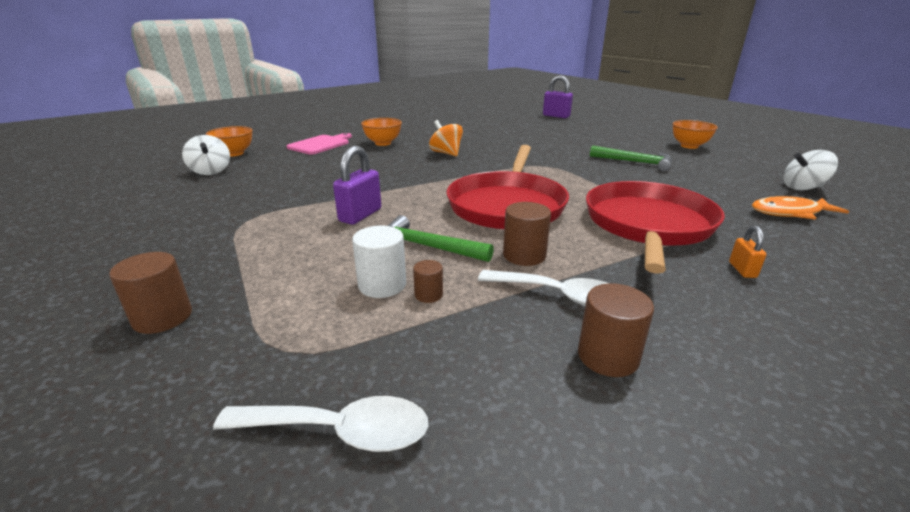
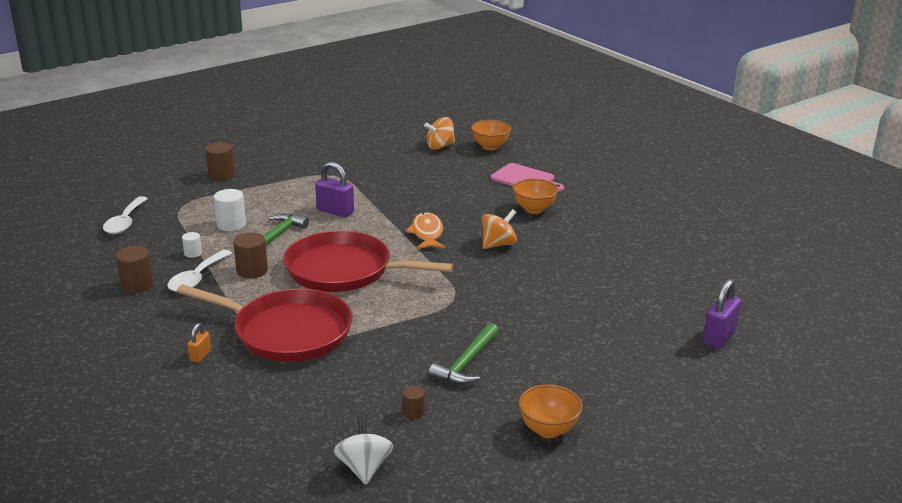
camera: 90 degrees right, 0 degrees up
white spinning top [182,135,230,175] -> orange spinning top [424,117,455,150]
brown cylinder [413,260,443,303] -> brown cylinder moved to [403,386,425,419]
orange padlock [729,225,767,278] -> orange padlock turned 75 degrees counterclockwise [187,323,211,363]
orange fish [752,196,849,220] -> orange fish moved to [406,212,445,249]
none -> white cylinder [182,232,202,258]

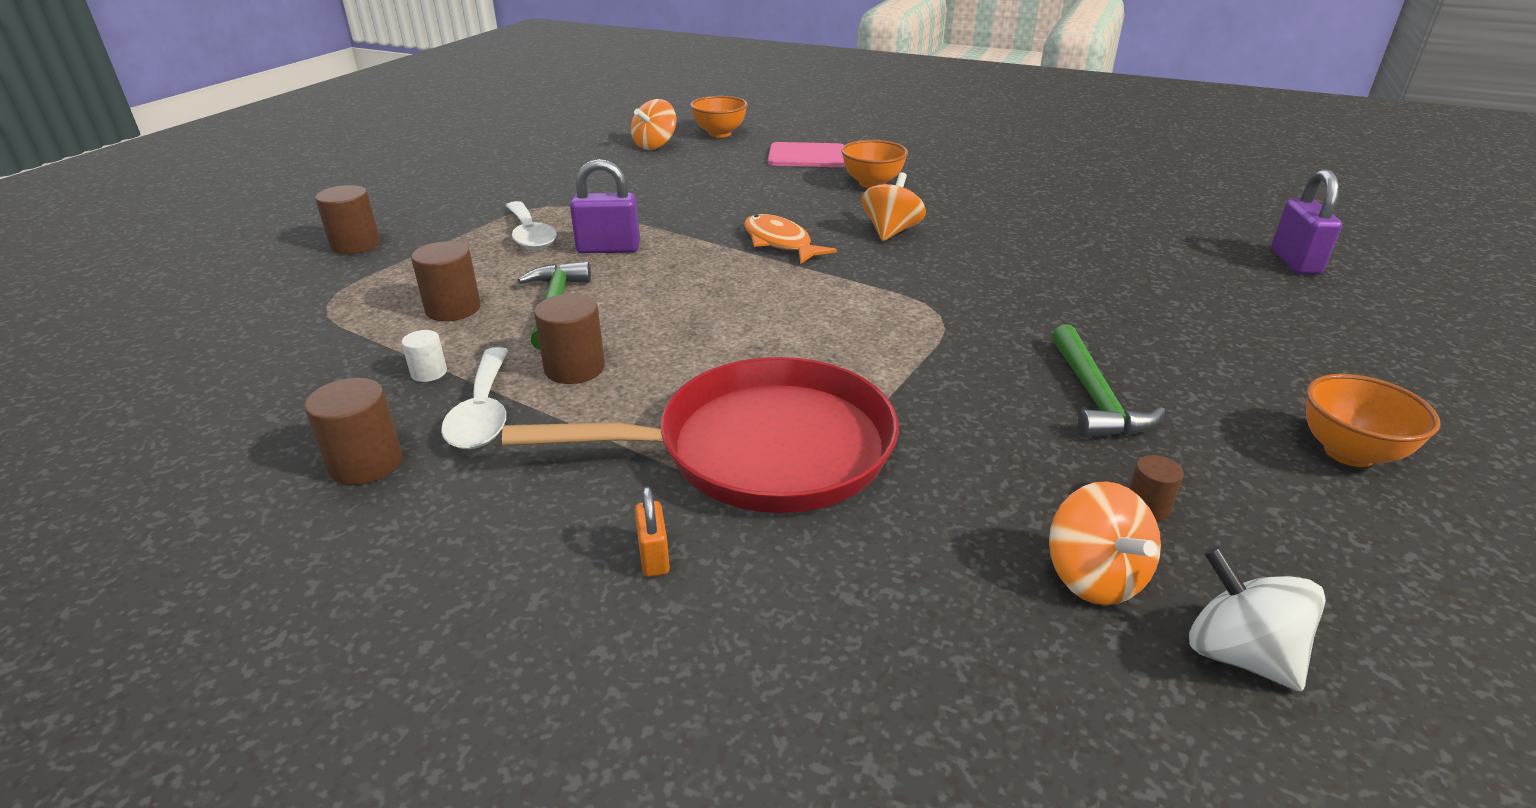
camera: 30 degrees left, 5 degrees up
white spoon [103,196,148,234] -> white spoon moved to [506,201,557,250]
white cylinder [214,189,246,231] -> brown cylinder [411,241,481,321]
red pan [283,231,453,292] -> none
none -> orange spinning top [1049,481,1161,605]

